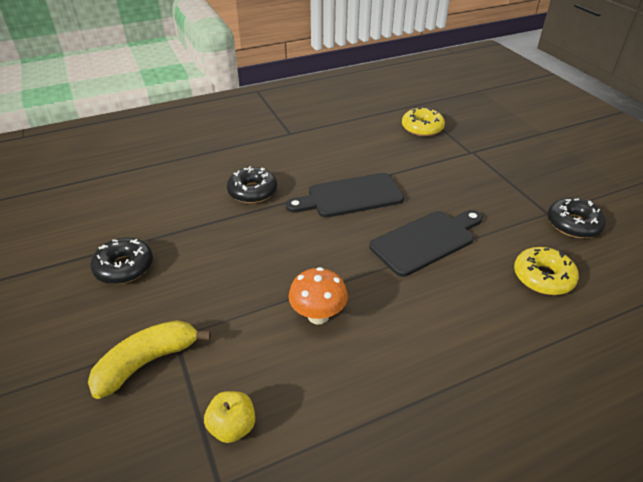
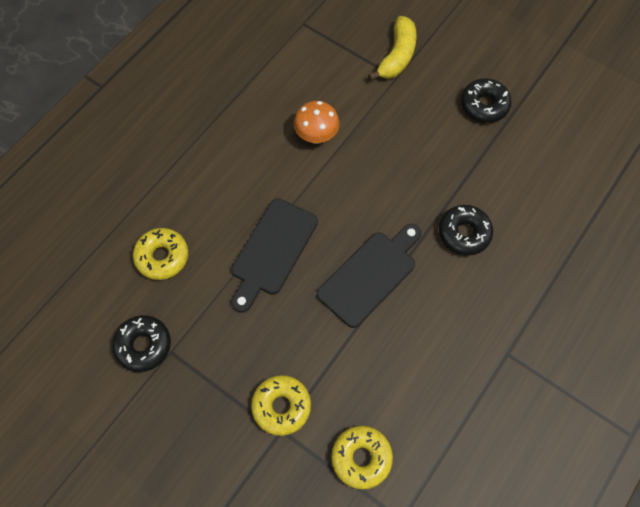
camera: 150 degrees right, 25 degrees up
yellow apple [204,391,255,443] -> none
none -> yellow donut [251,375,311,436]

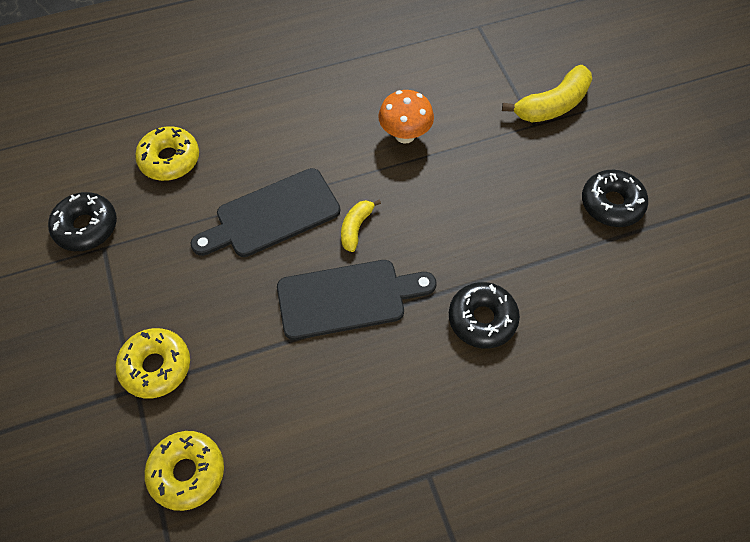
camera: 35 degrees right, 5 degrees down
none -> yellow banana [341,200,381,252]

